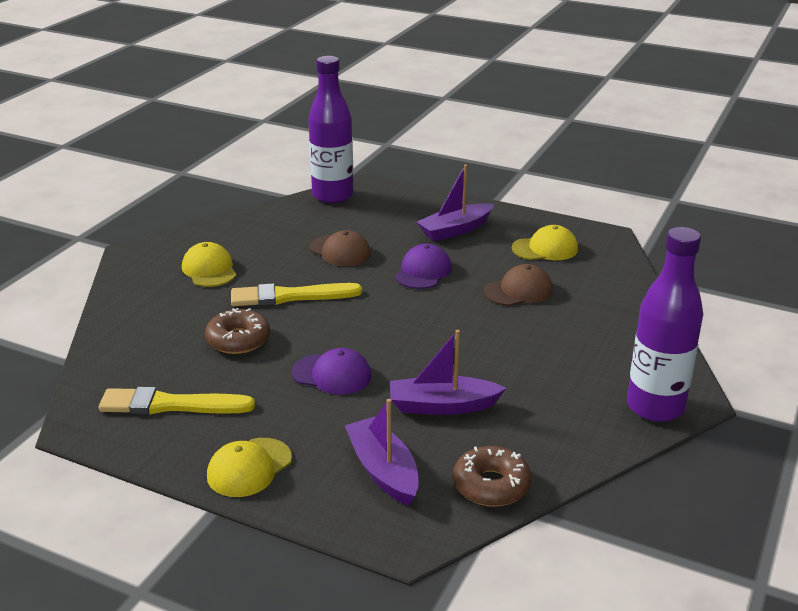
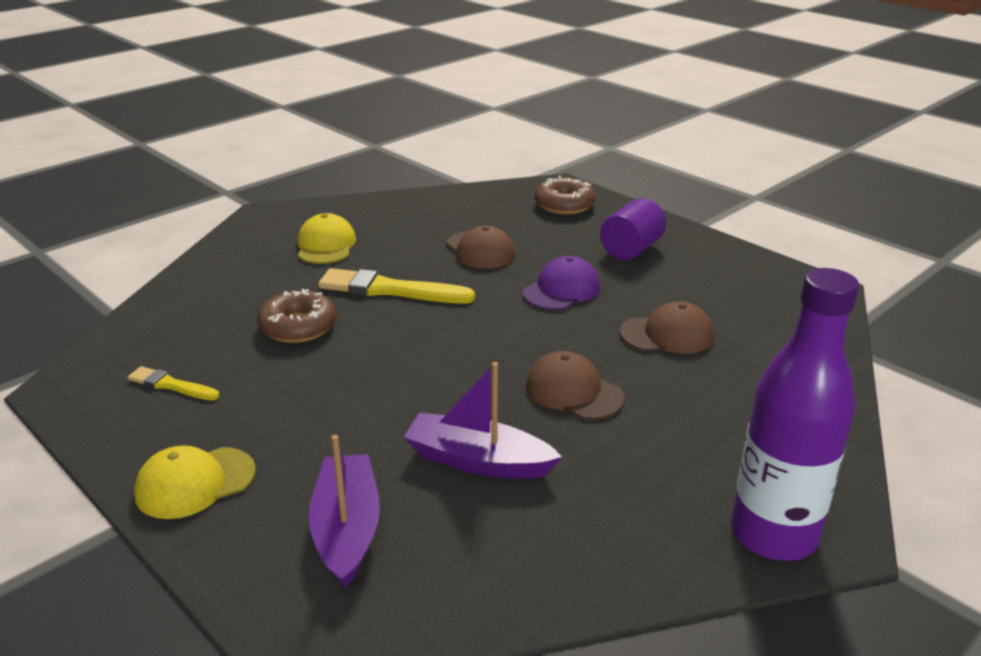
camera: 20 degrees right, 0 degrees up
yellow brush [99,387,255,415] -> yellow brush [128,366,220,401], size x0.55
purple cap [292,348,371,395] -> none
purple bottle [308,56,354,203] -> none
purple boat [417,164,494,241] -> purple cylinder [600,198,666,260]
brown donut [453,446,531,507] -> brown donut moved to [535,176,596,214]
yellow cap [512,225,578,260] -> none
none -> brown cap [526,351,625,420]

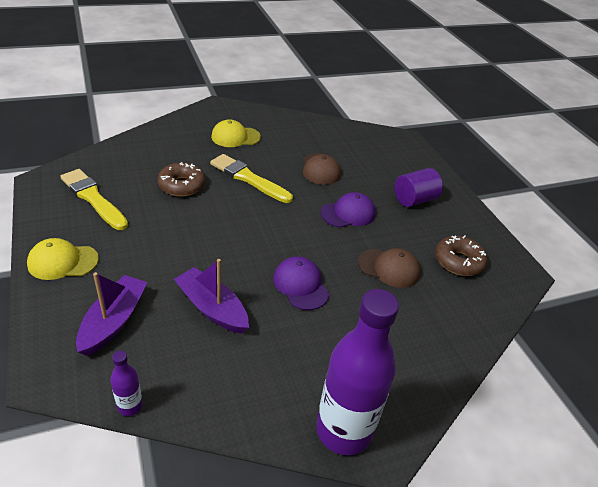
camera: 20 degrees right, 10 degrees up
yellow brush [128,366,220,401] -> yellow brush [60,169,128,230], size x1.82
yellow cap [298,213,356,264] -> yellow cap turned 120 degrees counterclockwise [211,119,261,147]
brown cap [526,351,625,420] -> purple cap [273,256,329,310]
brown donut [535,176,596,214] -> brown donut moved to [435,235,488,276]
none -> purple bottle [110,351,143,416]

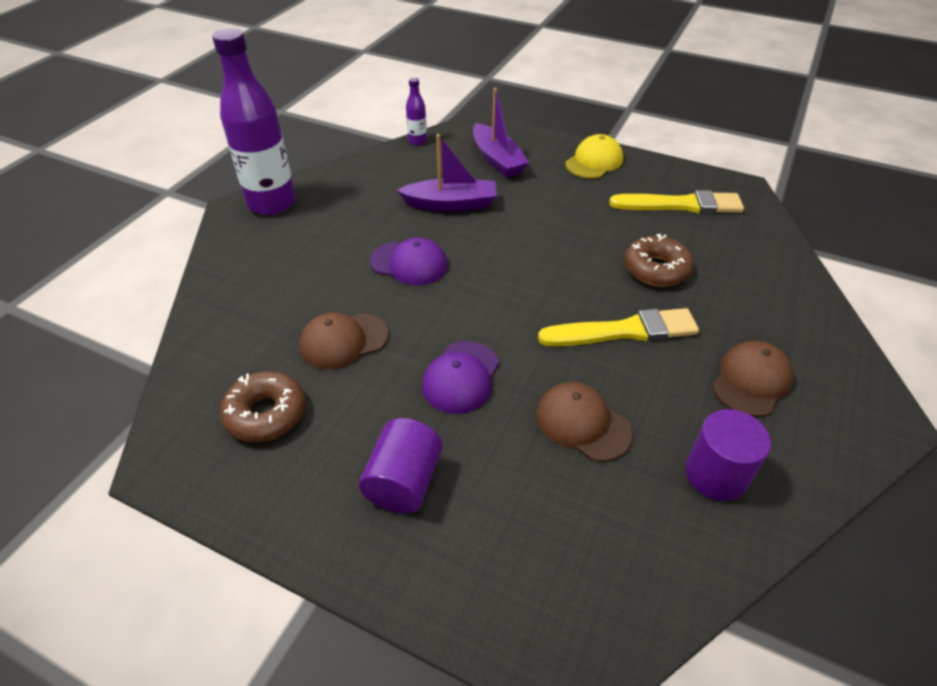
camera: 140 degrees right, 5 degrees up
yellow cap [211,119,261,147] -> brown cap [712,341,793,417]
none -> purple cylinder [685,409,771,501]

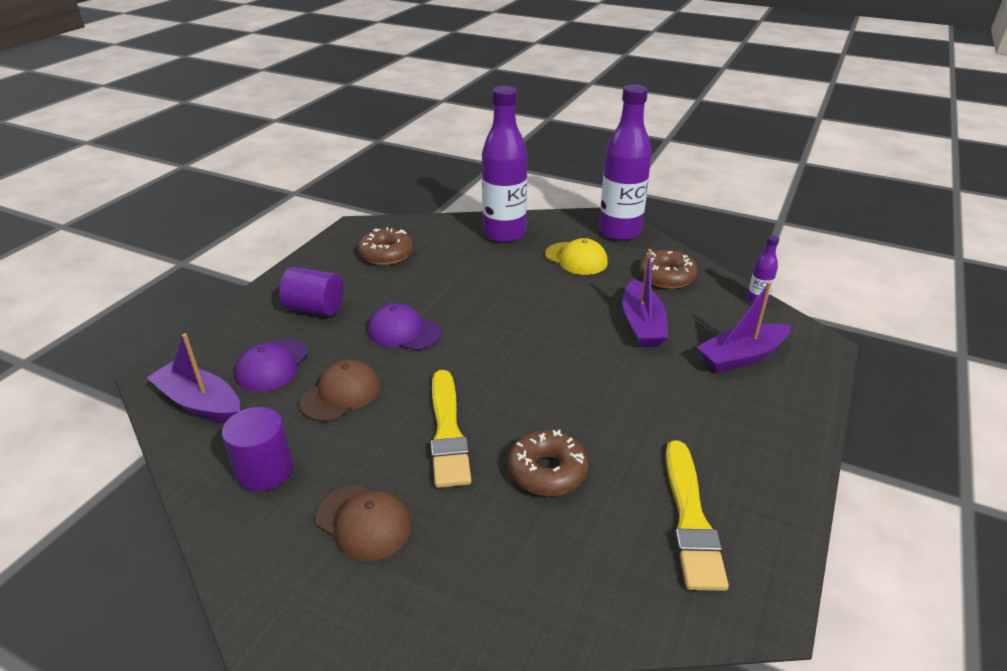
camera: 90 degrees right, 10 degrees down
brown cap [300,313,388,369] -> none
purple cap [370,238,448,285] -> purple cap moved to [235,339,308,392]
yellow cap [565,134,623,179] -> yellow cap moved to [545,238,608,275]
none -> purple boat [147,333,240,423]
none -> purple bottle [482,86,527,243]
none -> brown donut [639,250,698,289]

